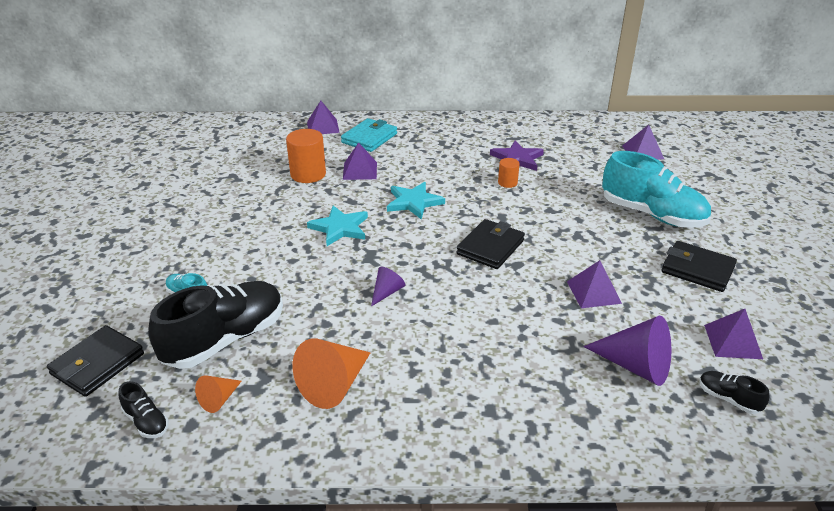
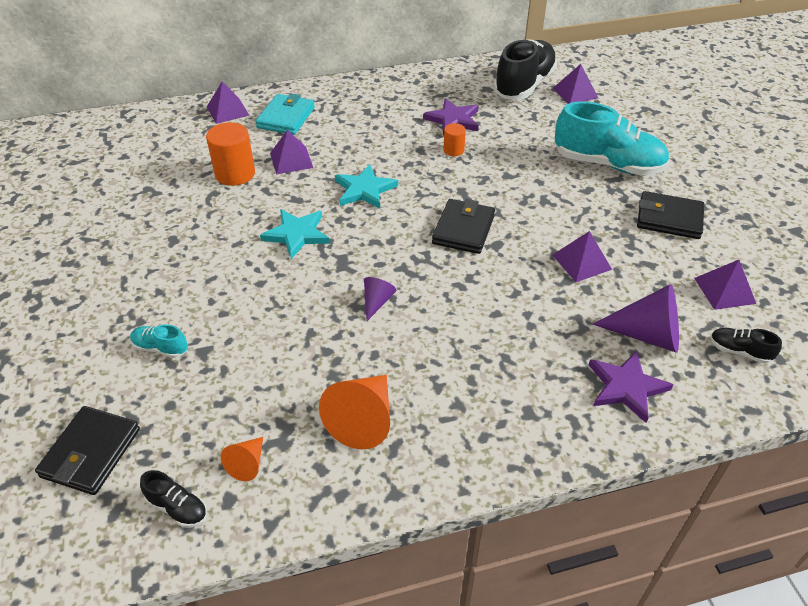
camera: 15 degrees left, 10 degrees up
black shoe [148,281,283,369] -> black shoe moved to [494,39,558,99]
none -> purple star [589,351,673,423]

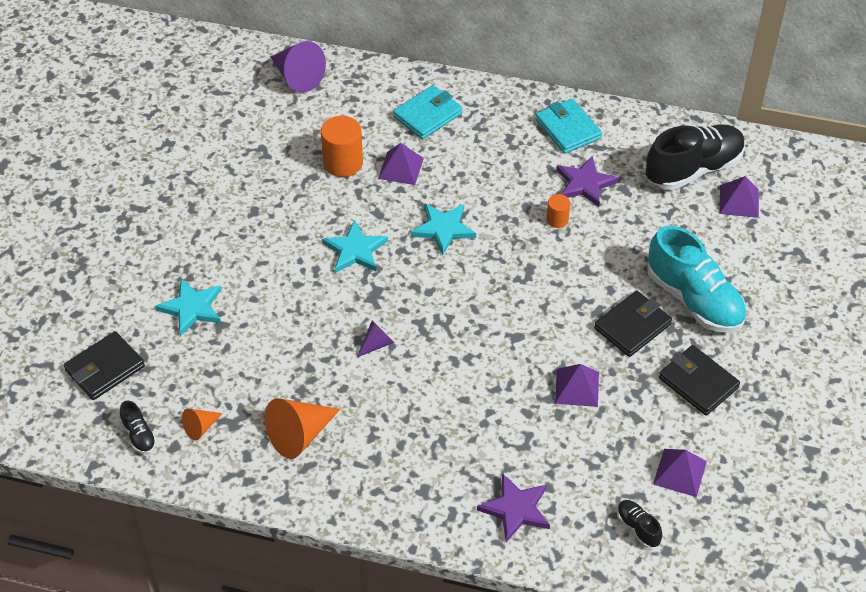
camera: 30 degrees right, 5 degrees up
turquoise shoe [130,324,188,358] -> turquoise star [155,279,221,336]
purple pyramid [207,82,250,124] -> none
black wallet [432,199,495,254] -> black wallet moved to [594,291,672,357]
purple cone [593,284,679,353] -> purple cone moved to [271,41,326,93]
none -> turquoise wallet [535,99,602,154]

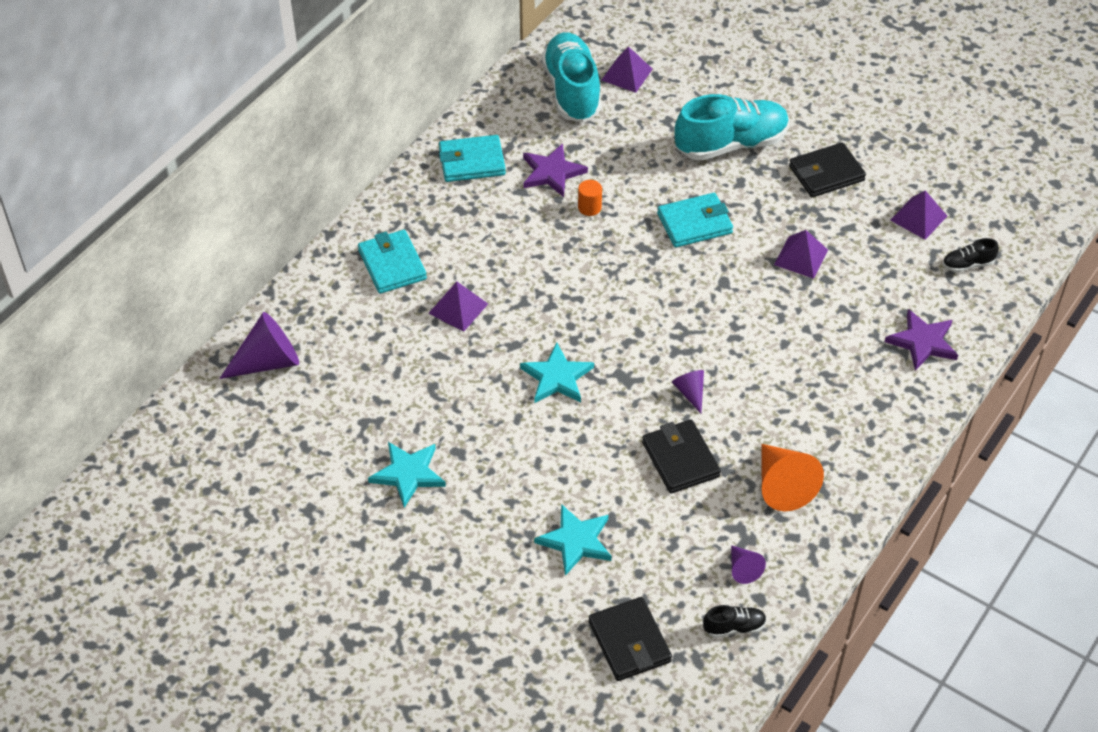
camera: 70 degrees left, 0 degrees up
orange cone [182,409,223,440] -> purple cone [731,545,766,584]
orange cylinder [321,116,363,177] -> none
turquoise star [411,203,476,255] -> turquoise star moved to [368,442,446,508]
black wallet [594,291,672,357] -> black wallet moved to [642,419,721,493]
black shoe [646,124,745,190] -> turquoise shoe [542,32,601,122]
none -> turquoise wallet [657,193,733,248]

